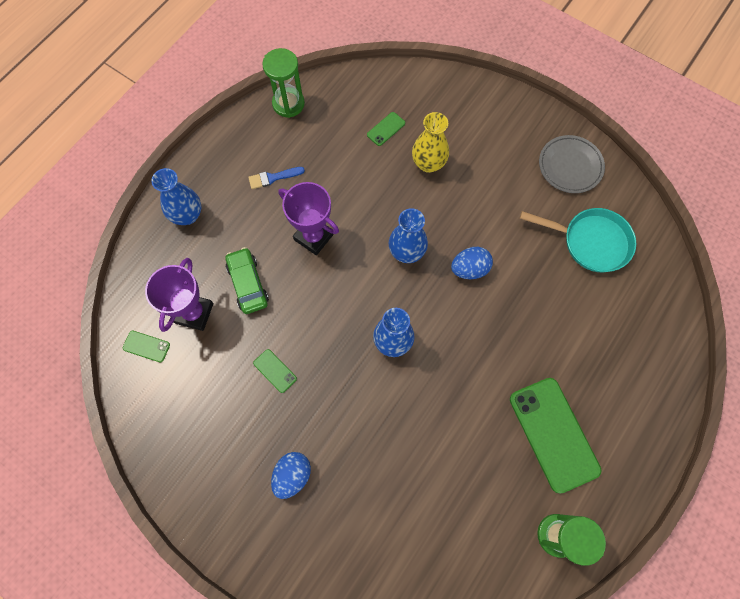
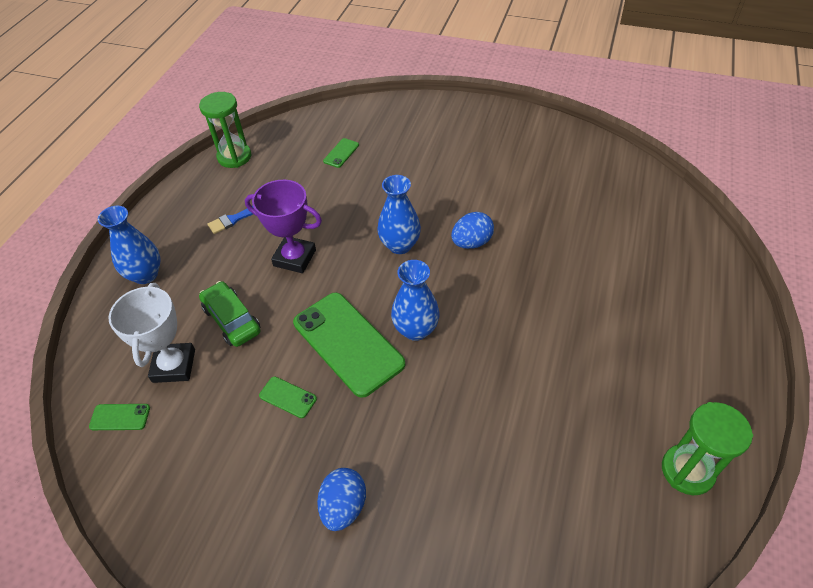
camera: 15 degrees left, 20 degrees down
purple trophy [145,258,213,332] -> white trophy [108,283,195,383]
yellow vase [412,112,449,173] -> none
green phone [510,378,601,494] -> green phone moved to [293,292,405,398]
turquoise pan [520,208,636,272] -> none
grey plate [539,135,605,193] -> none

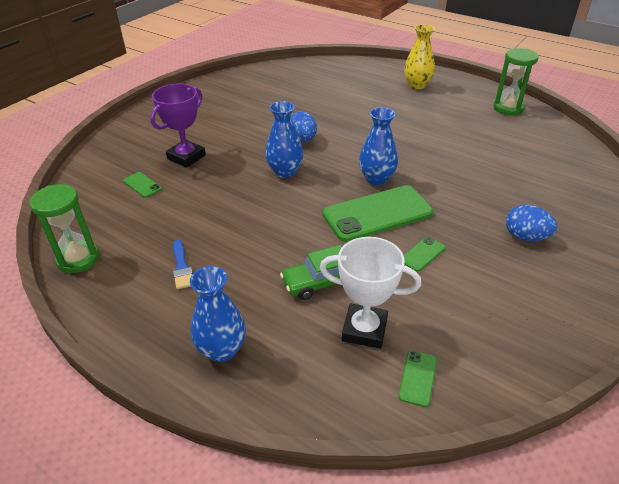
camera: 75 degrees left, 10 degrees down
purple trophy [245,180,322,273] -> purple trophy moved to [150,84,206,168]
none -> yellow vase [404,24,435,89]

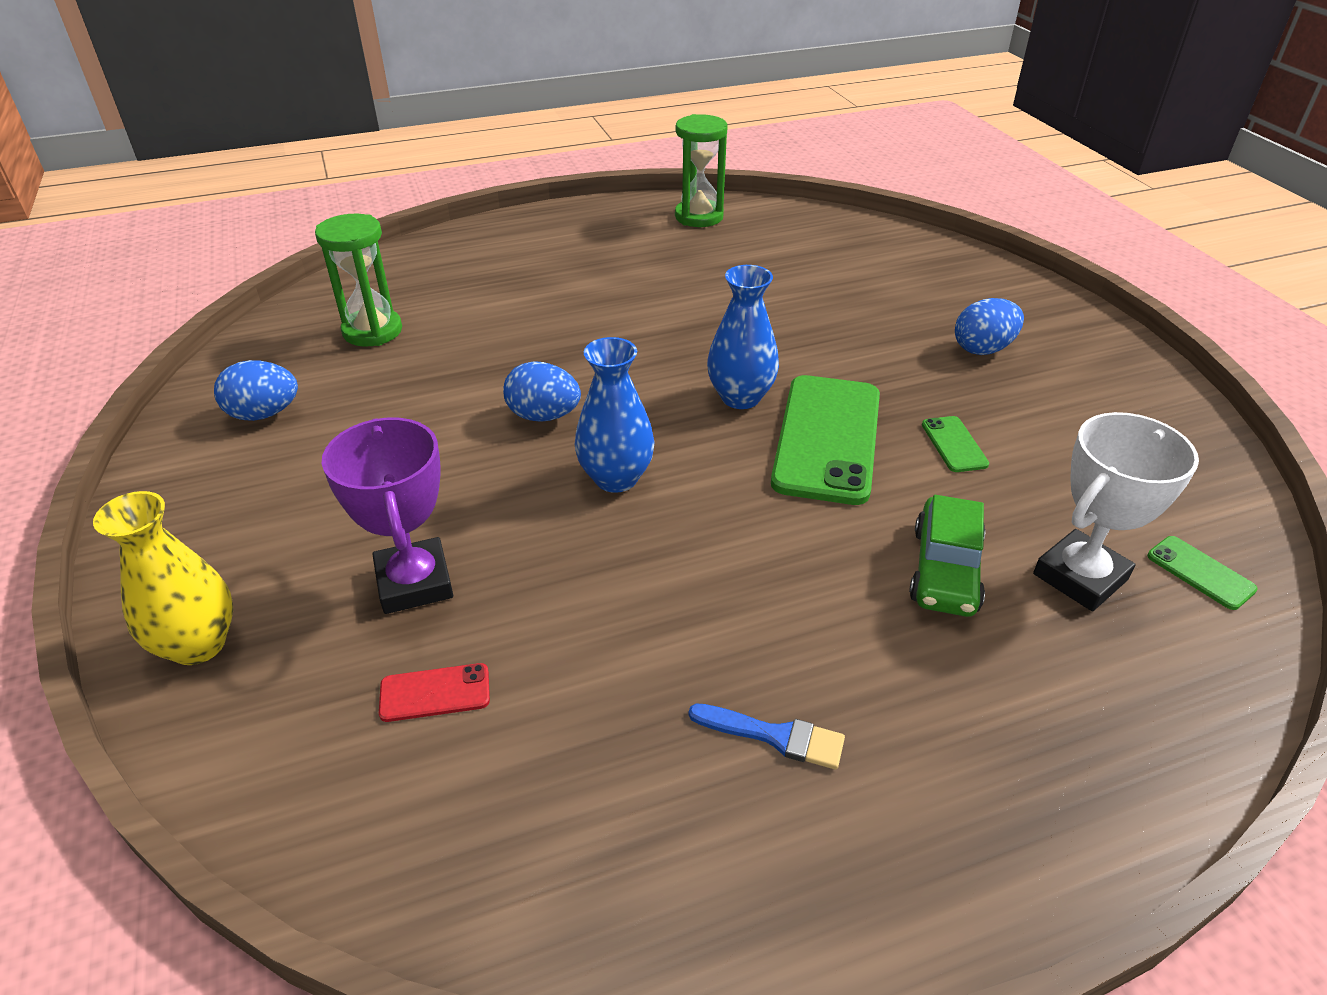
camera: 55 degrees left, 0 degrees up
green hourglass [29,184,99,273] -> green hourglass moved to [315,214,402,347]
green phone [123,172,162,198] -> red phone [379,663,490,722]
blue vase [190,266,246,362] -> none
yellow vase [404,24,435,89] -> yellow vase moved to [93,491,233,665]
none -> blue egg [214,360,298,421]

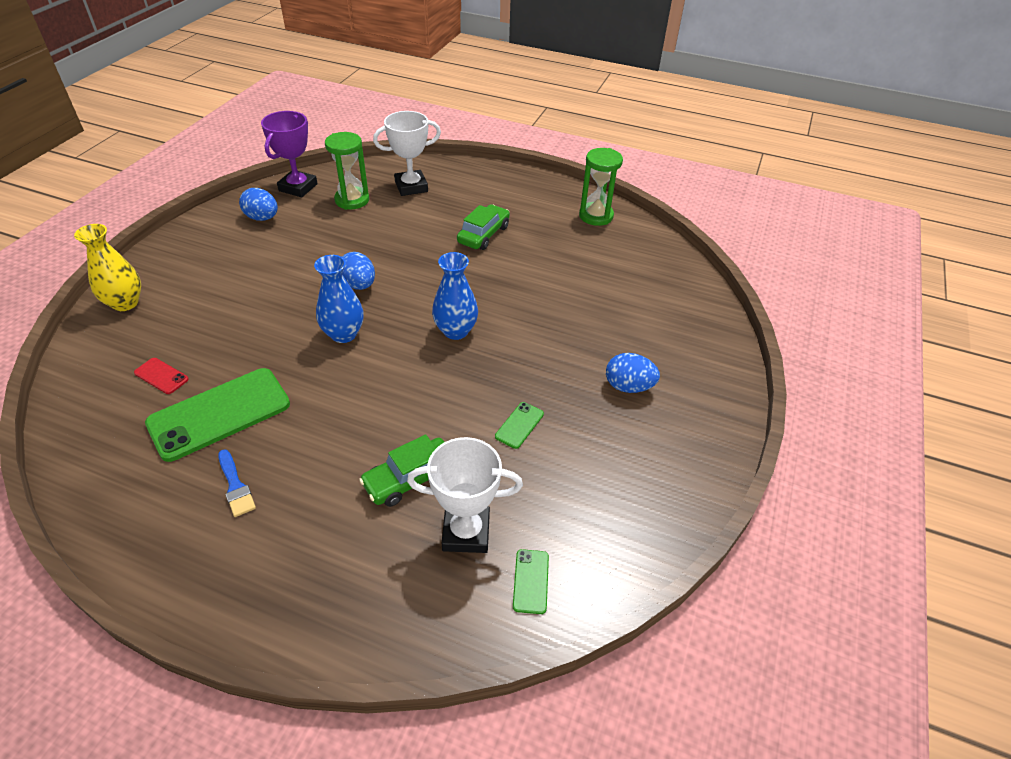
camera: 40 degrees right, 5 degrees up
purple trophy [322,418,453,614] -> purple trophy moved to [261,111,318,197]
green phone [771,375,880,505] -> green phone moved to [145,368,290,462]
none -> white trophy [373,111,441,196]
none -> green car [457,204,510,250]

